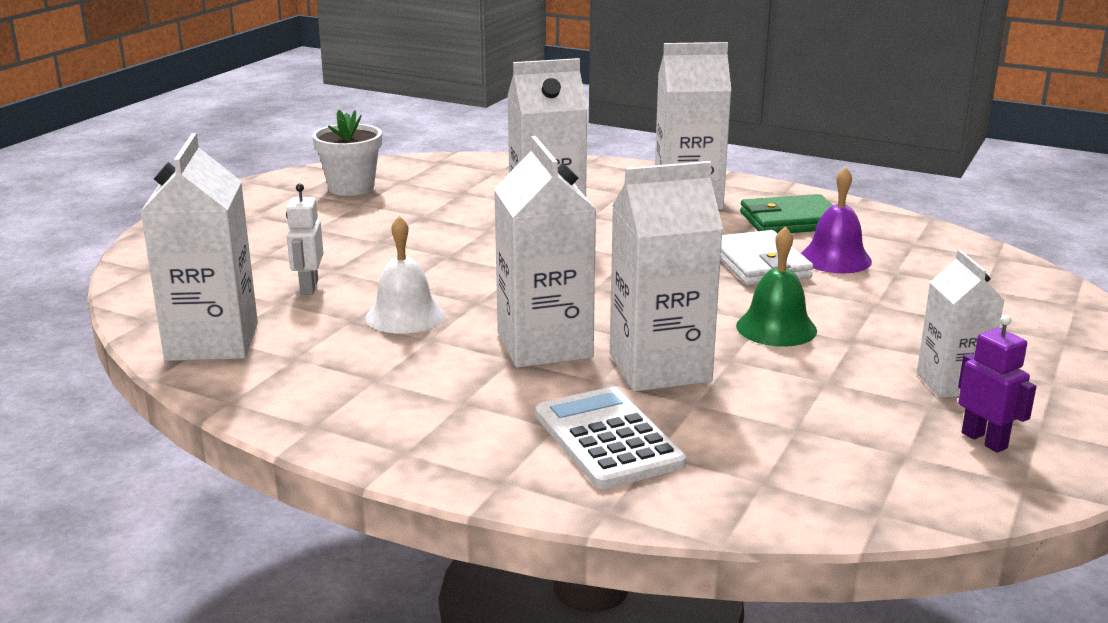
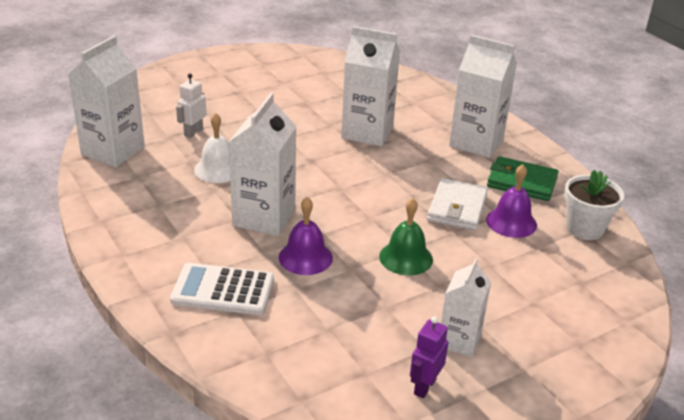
camera: 30 degrees right, 10 degrees up
white flower pot [312,110,382,196] -> white flower pot moved to [564,170,624,240]
white calculator [535,387,686,489] -> white calculator turned 90 degrees counterclockwise [170,263,274,315]
white carton [610,161,723,392] -> purple bell [279,197,333,275]
purple robot [958,315,1036,453] -> purple robot turned 150 degrees counterclockwise [410,316,449,398]

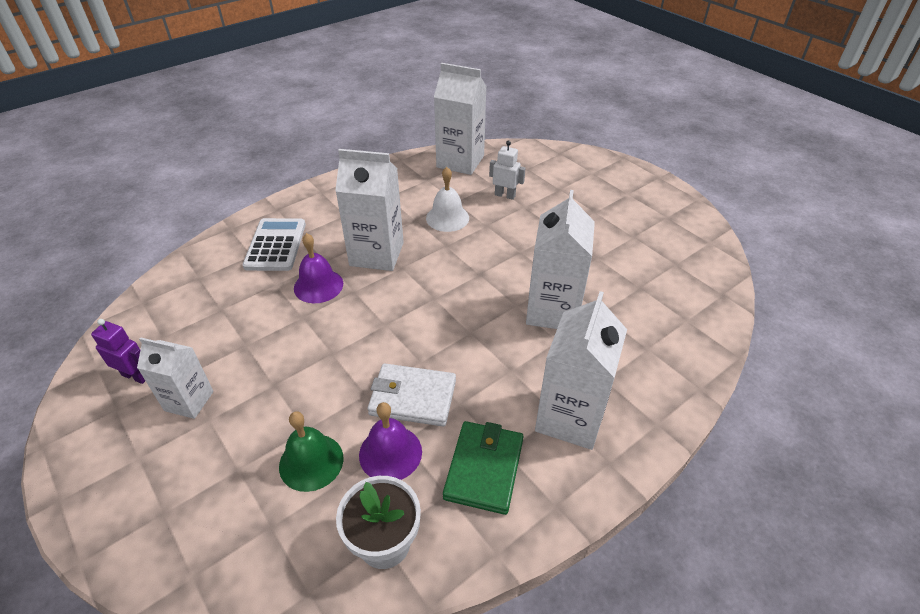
camera: 85 degrees right, 10 degrees up
green bell [379,198,433,275] -> green bell moved to [279,411,344,492]

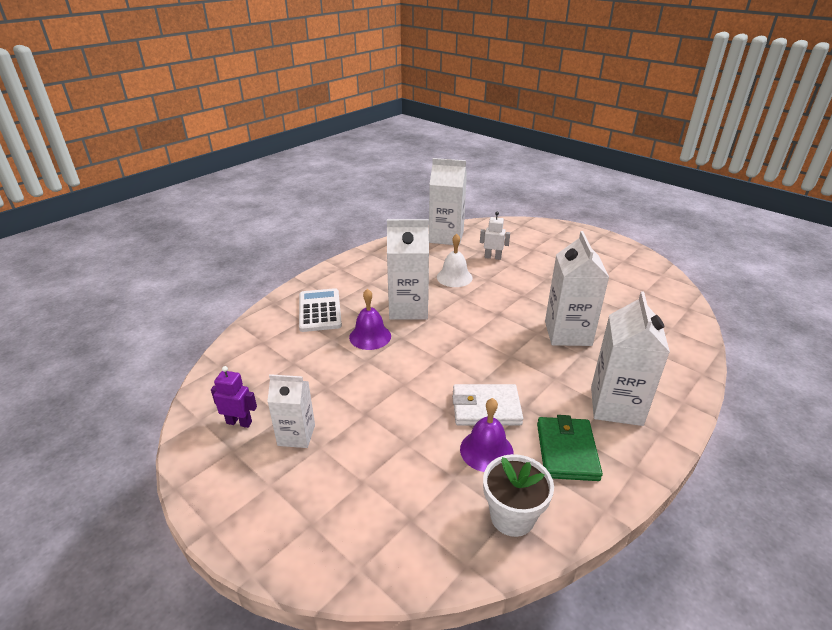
camera: 10 degrees left, 10 degrees down
green bell [279,411,344,492] -> none

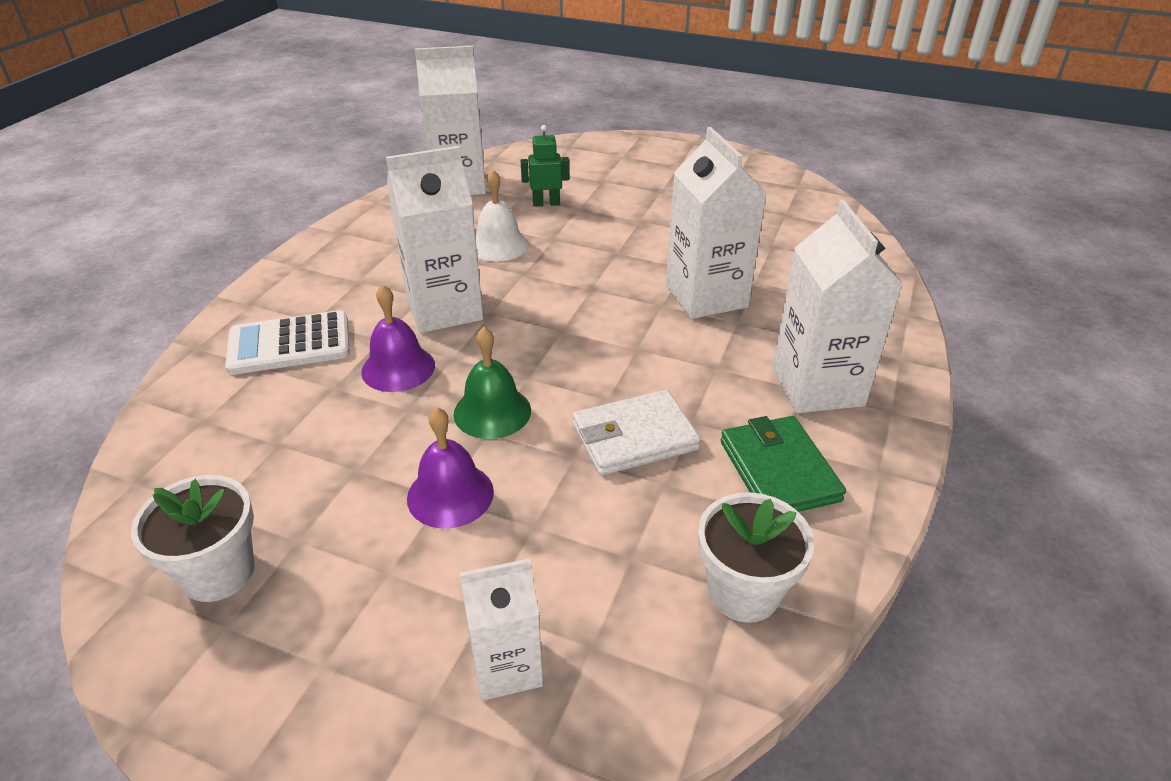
camera: 20 degrees left, 5 degrees up
purple robot [211,366,257,428] -> white flower pot [131,475,255,602]
white carton [267,374,315,448] -> white carton moved to [460,558,543,701]
white calculator [299,288,342,332] -> white calculator turned 75 degrees counterclockwise [225,310,350,375]
purple bell [460,398,513,472] -> purple bell moved to [407,407,494,528]
white robot [480,212,510,260] -> green robot [520,125,569,207]
none -> green bell [453,327,531,439]

